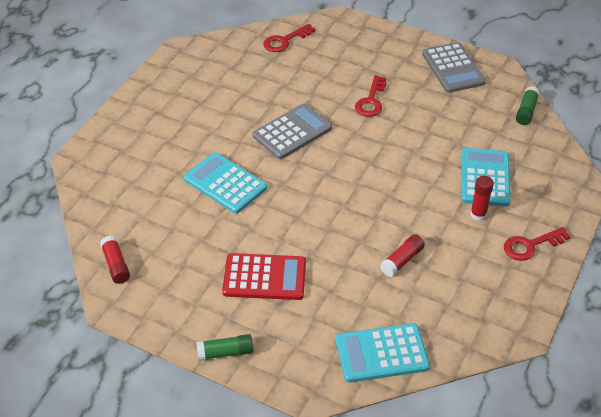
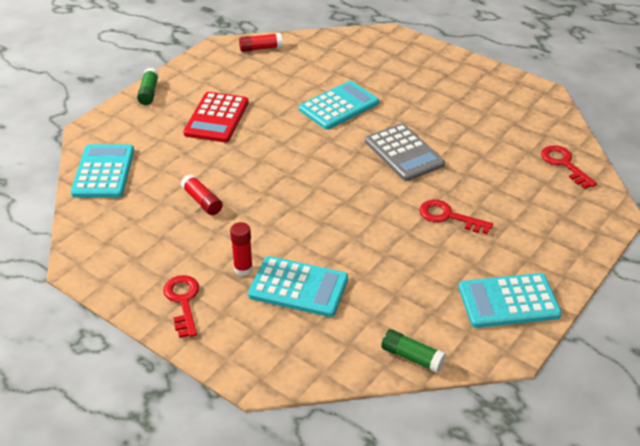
camera: 100 degrees right, 5 degrees down
grey calculator [422,42,486,93] -> turquoise calculator [459,273,562,328]

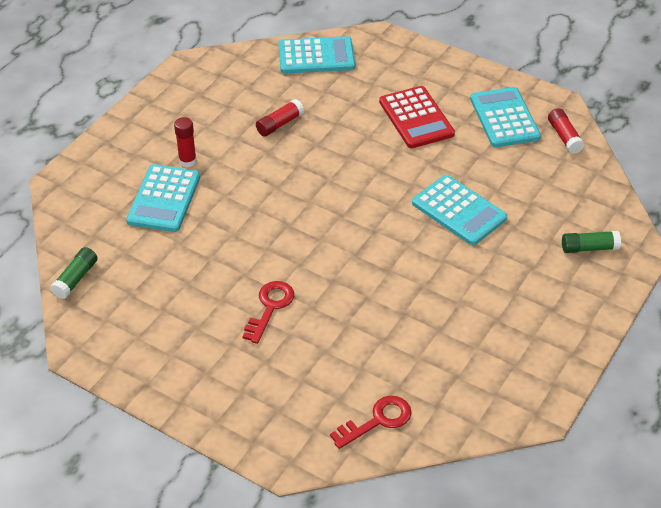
camera: 85 degrees right, 5 degrees up
green glue stick [137,68,159,105] -> green glue stick moved to [562,231,621,253]
red key [163,275,199,338] -> none
red calculator [183,92,249,142] -> red calculator turned 120 degrees counterclockwise [379,86,455,148]
grey calculator [365,123,445,181] -> none
turquoise calculator [459,273,562,328] -> turquoise calculator moved to [470,87,541,147]

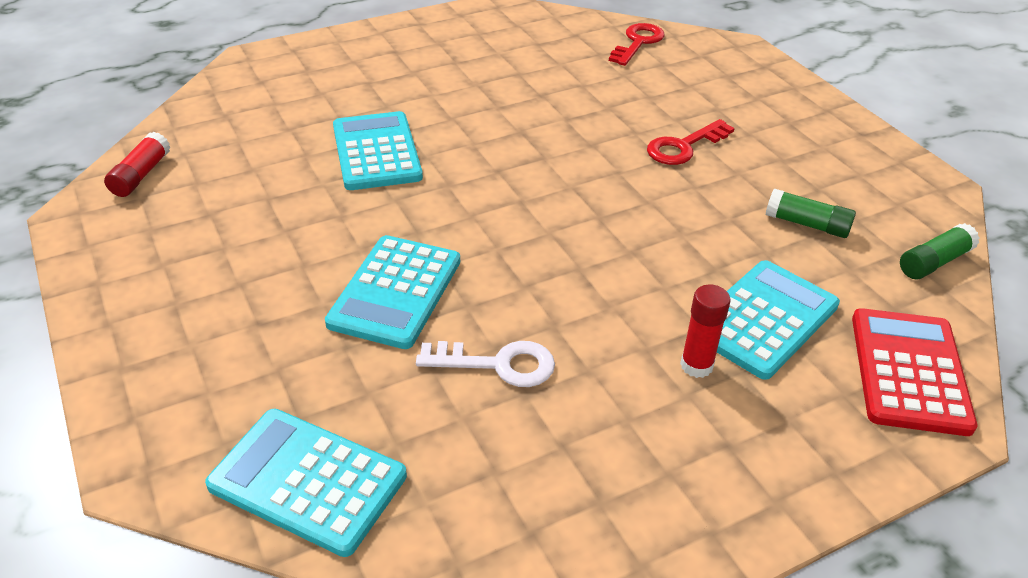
camera: 150 degrees left, 5 degrees down
red glue stick [256,99,304,136] -> white key [416,341,555,387]
red key [330,396,412,449] -> red key turned 120 degrees clockwise [609,23,665,66]
red calculator [379,86,455,148] -> red calculator moved to [852,308,977,436]
turquoise calculator [470,87,541,147] -> turquoise calculator moved to [325,235,460,349]
green glue stick [562,231,621,253] -> green glue stick moved to [766,188,856,238]

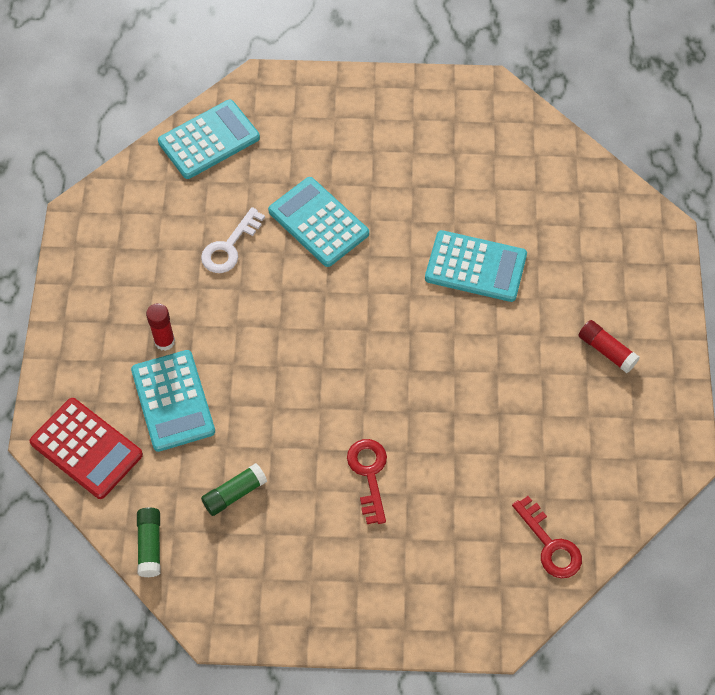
camera: 120 degrees right, 20 degrees up
red glue stick [104,132,171,197] -> red glue stick moved to [578,320,640,373]

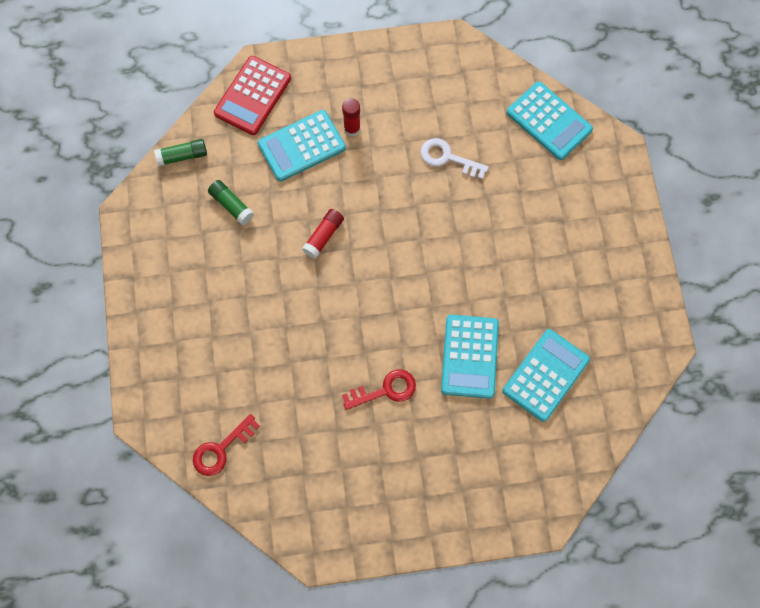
camera: 80 degrees right, 10 degrees up
turquoise calculator [268,177,369,267] -> turquoise calculator moved to [502,329,590,422]
red key [347,439,387,524] -> red key moved to [342,369,416,410]
red glue stick [578,320,640,373] -> red glue stick moved to [302,209,344,259]

